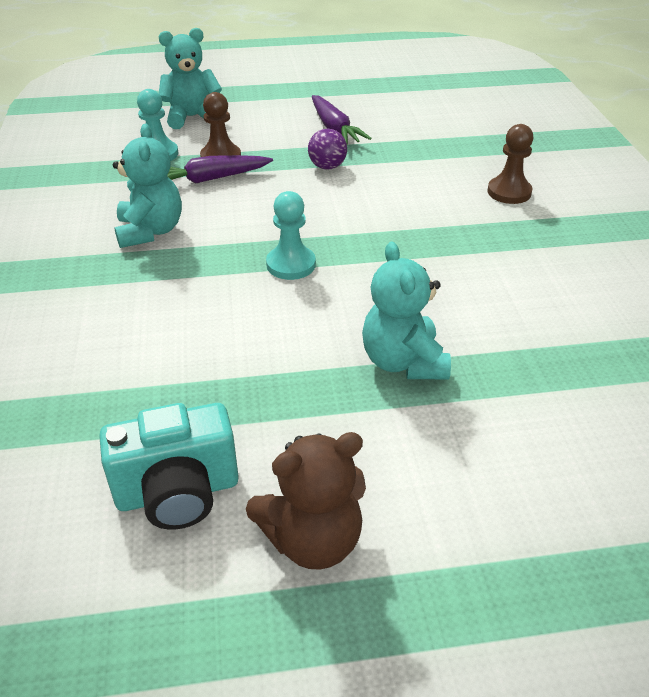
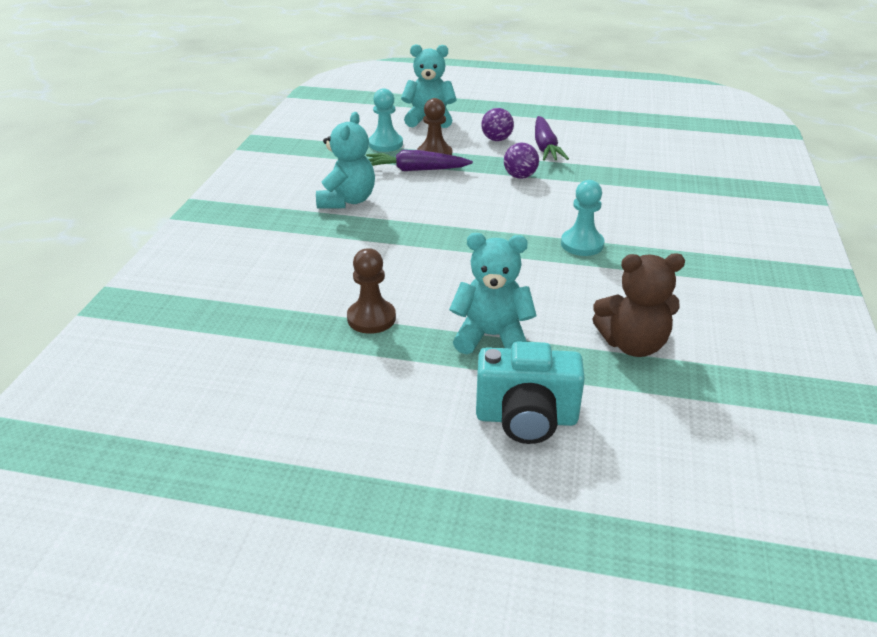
camera: 20 degrees right, 5 degrees down
turquoise camera [99,403,239,530] -> turquoise camera moved to [476,341,585,444]
brown teddy bear [246,432,366,570] -> brown teddy bear moved to [592,253,685,357]
turquoise pawn [266,191,316,280] -> turquoise pawn moved to [561,180,604,256]
turquoise teddy bear [362,242,451,379] -> turquoise teddy bear turned 90 degrees clockwise [449,233,537,354]
brown pawn [487,124,533,204] -> brown pawn moved to [347,248,396,334]
none -> purple ball [481,108,514,141]

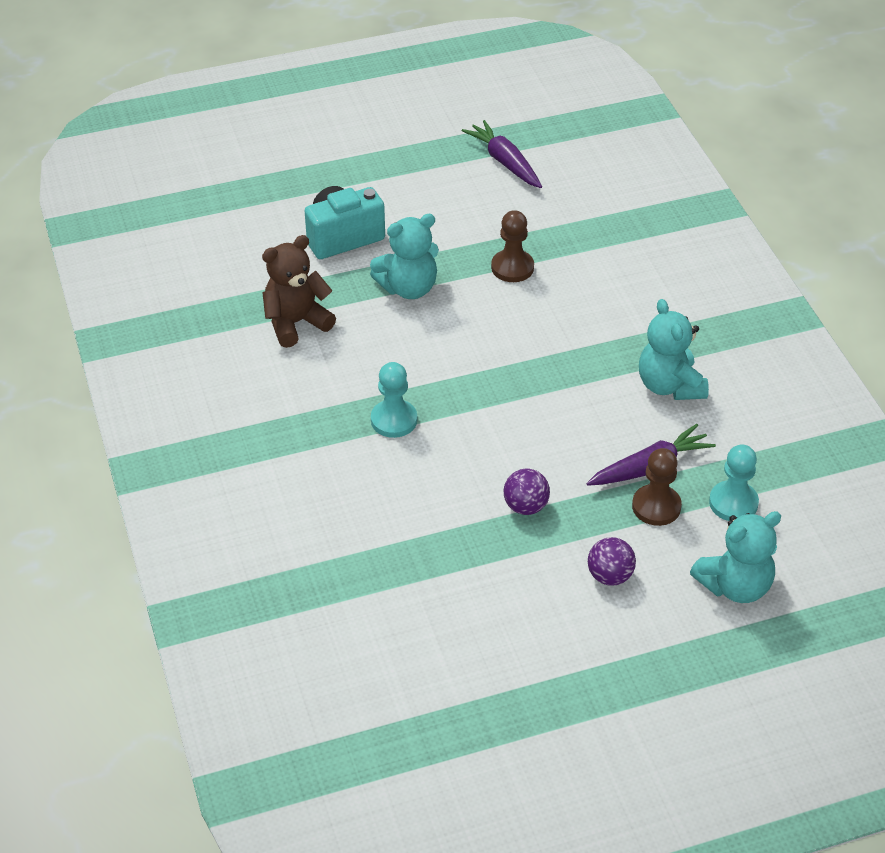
camera: 150 degrees right, 10 degrees up
purple carrot [535,116,569,161] -> purple carrot moved to [462,120,542,188]

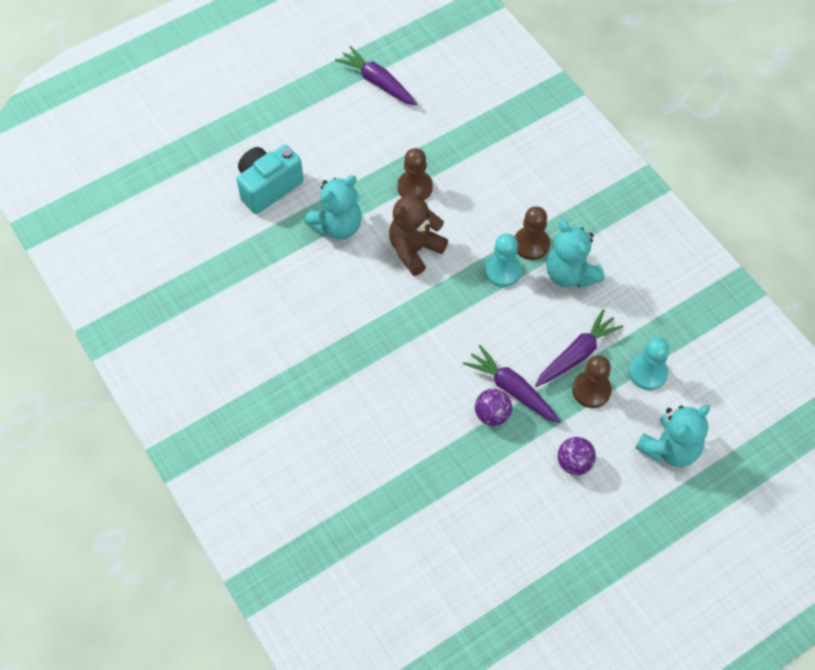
camera: 15 degrees left, 15 degrees up
brown teddy bear [262,235,336,348] -> brown teddy bear moved to [389,188,448,276]
turquoise pawn [371,362,417,438] -> turquoise pawn moved to [485,234,522,287]
none -> purple carrot [463,345,561,423]
none -> brown pawn [515,206,550,260]

